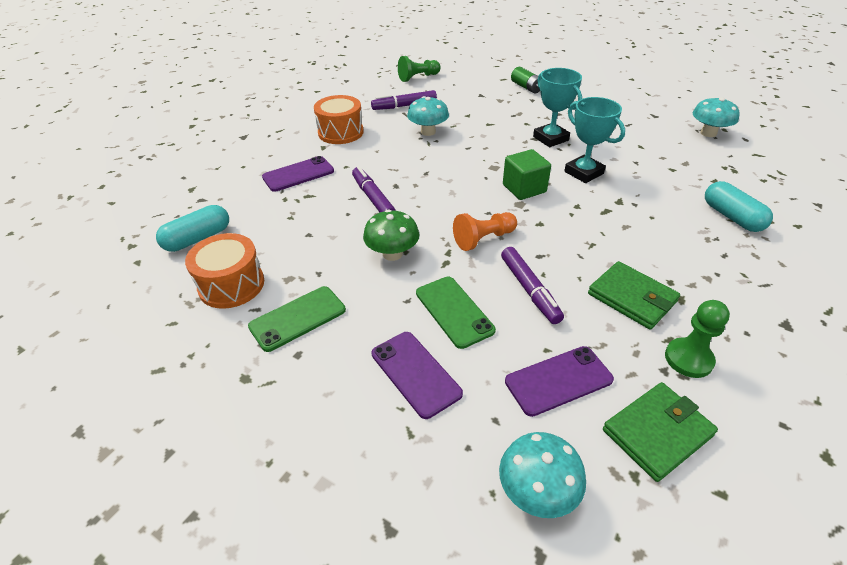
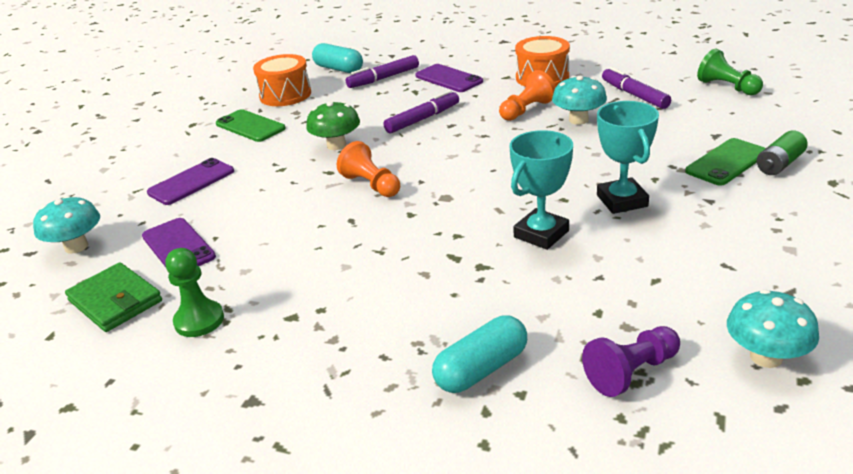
camera: 80 degrees right, 10 degrees down
green phone [416,277,496,349] -> green phone moved to [685,138,766,186]
purple marker [501,247,564,324] -> purple marker moved to [346,55,419,88]
green cube [503,149,551,200] -> none
turquoise trophy [533,68,582,147] -> turquoise trophy turned 60 degrees counterclockwise [597,101,659,214]
green wallet [588,261,680,330] -> none
none -> orange pawn [499,70,556,121]
none -> purple pawn [582,326,680,397]

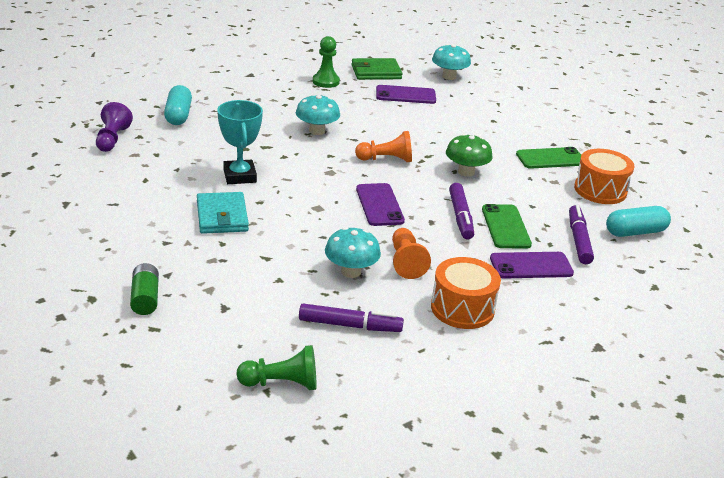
camera: 120 degrees right, 0 degrees up
purple phone [147,158,234,205] -> purple phone moved to [356,183,405,226]
turquoise trophy [597,101,659,214] -> turquoise wallet [197,192,249,234]
green phone [685,138,766,186] -> green phone moved to [482,204,532,248]
turquoise mushroom [727,289,819,368] -> turquoise mushroom moved to [296,94,340,135]

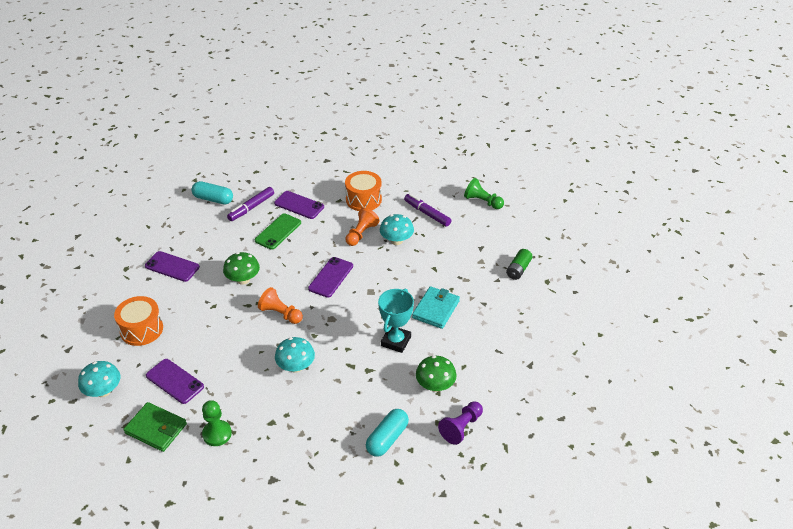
camera: 140 degrees left, 10 degrees up
purple marker [449,183,474,240] -> none
green phone [516,147,581,169] -> purple phone [145,251,200,282]
orange drum [574,149,634,204] -> orange drum moved to [114,296,163,346]
none -> green mushroom [416,356,457,392]

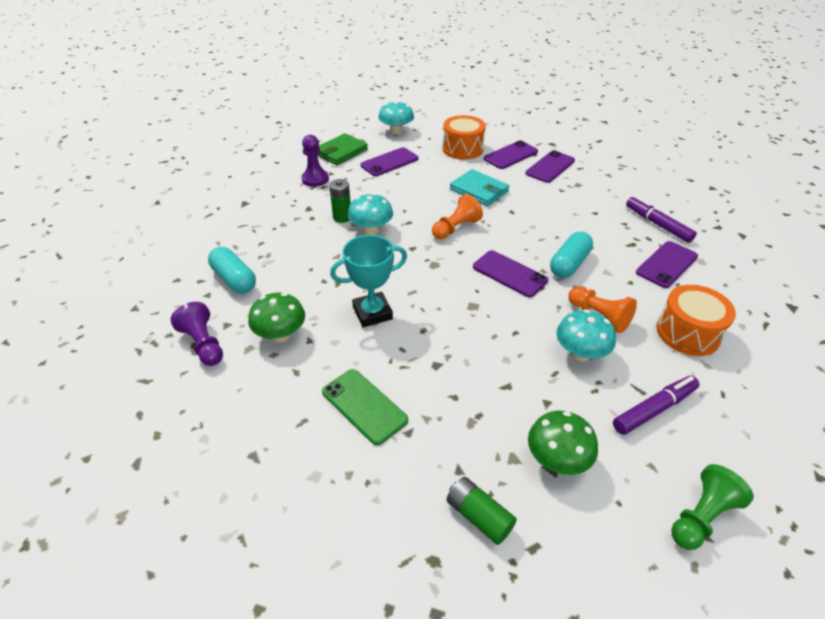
camera: 105 degrees right, 0 degrees up
turquoise capsule [192,181,233,204] -> turquoise capsule moved to [550,231,593,278]
green pawn [202,400,232,446] -> purple pawn [302,135,329,187]
green mushroom [223,252,260,285] -> green mushroom moved to [528,411,598,475]
green phone [255,213,301,250] -> green phone moved to [322,369,408,445]
turquoise trophy [378,289,414,353] -> turquoise trophy turned 60 degrees counterclockwise [330,235,407,327]
turquoise wallet [412,286,460,329] -> turquoise wallet moved to [450,169,509,206]
none -> green battery [329,179,351,223]
none -> purple phone [484,140,538,169]

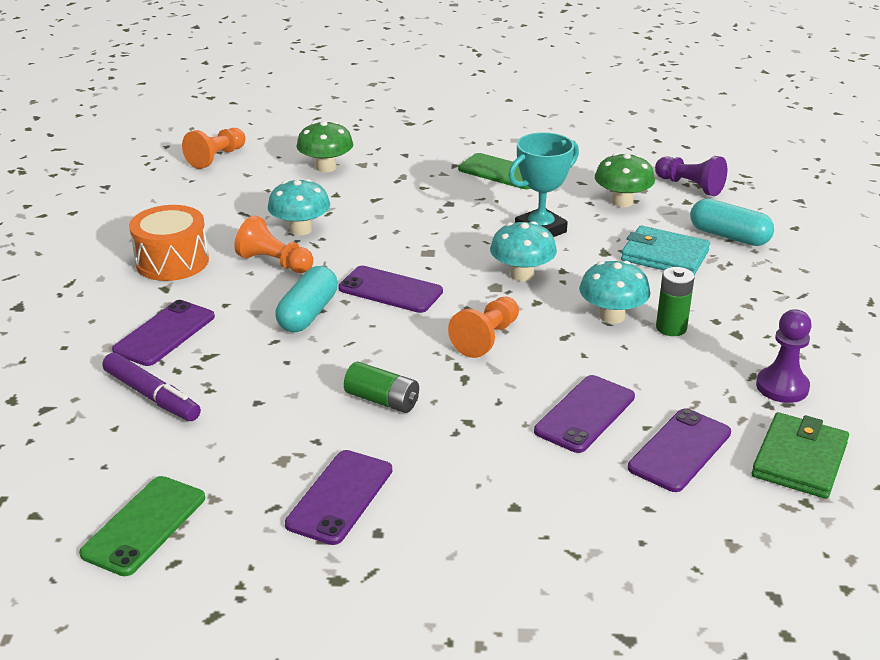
camera: 165 degrees right, 10 degrees down
turquoise mushroom [378,101,414,135] -> turquoise mushroom moved to [490,221,557,281]
orange drum [443,115,486,160] -> none
green battery [446,477,517,545] -> green battery moved to [344,362,419,413]
turquoise wallet [450,169,509,206] -> turquoise wallet moved to [621,226,710,275]
purple phone [484,140,538,169] -> purple phone moved to [534,375,635,453]
purple marker [613,376,700,435] -> none
green pawn [671,464,754,550] -> orange pawn [182,128,246,169]
none -> green phone [79,476,205,576]

